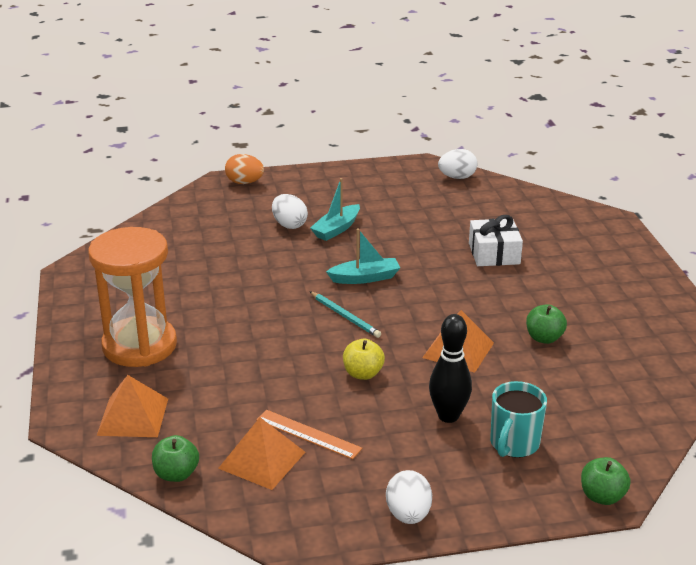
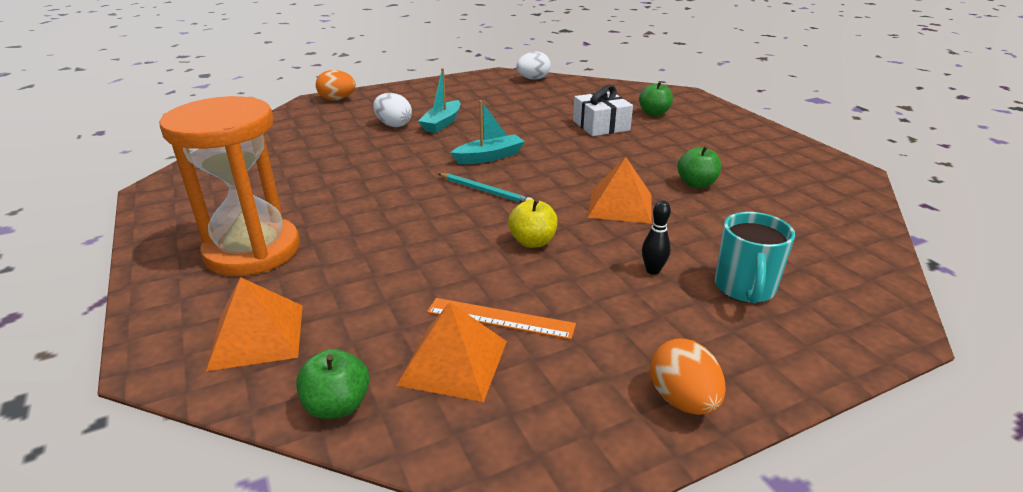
camera: 15 degrees left, 0 degrees up
white egg [386,470,432,524] -> orange egg [650,338,726,415]
black bowling pin [429,314,472,423] -> black bowling pin [642,200,671,275], size x0.55
green apple [581,457,631,505] -> green apple moved to [639,81,673,116]

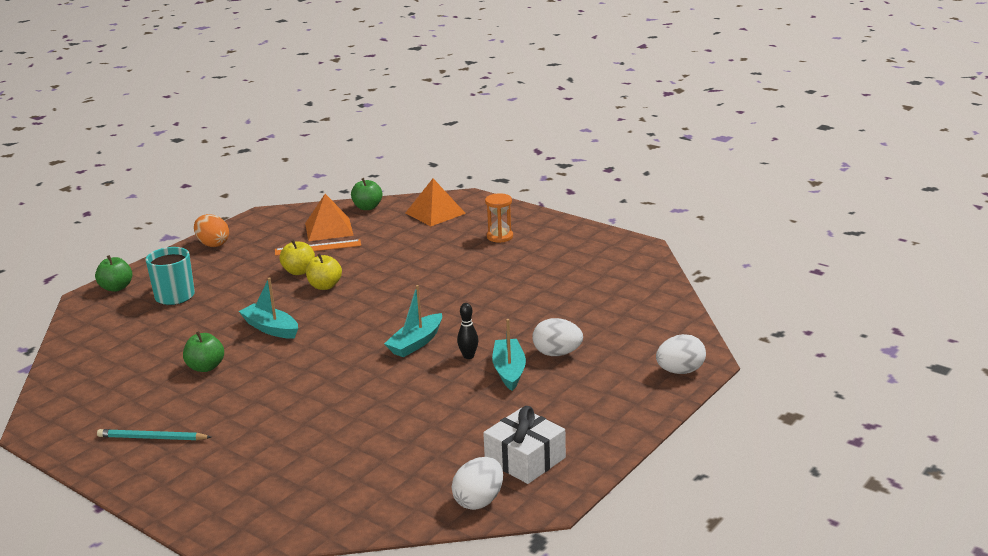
camera: 155 degrees right, 5 degrees down
orange hourglass [159,96,300,276] -> orange hourglass [485,193,513,243], size x0.43
orange egg [316,70,356,101] -> white egg [656,334,706,374]
turquoise pencil [439,173,533,203] -> turquoise pencil moved to [97,429,211,440]
white gift [573,85,633,136] -> white gift moved to [483,406,566,484]
orange pyramid [588,157,651,224] -> turquoise boat [239,277,298,339]
green apple [639,81,673,116] -> green apple moved to [95,255,132,292]
black bowling pin [642,200,671,275] -> black bowling pin moved to [457,303,478,359]
none -> yellow apple [280,240,315,275]

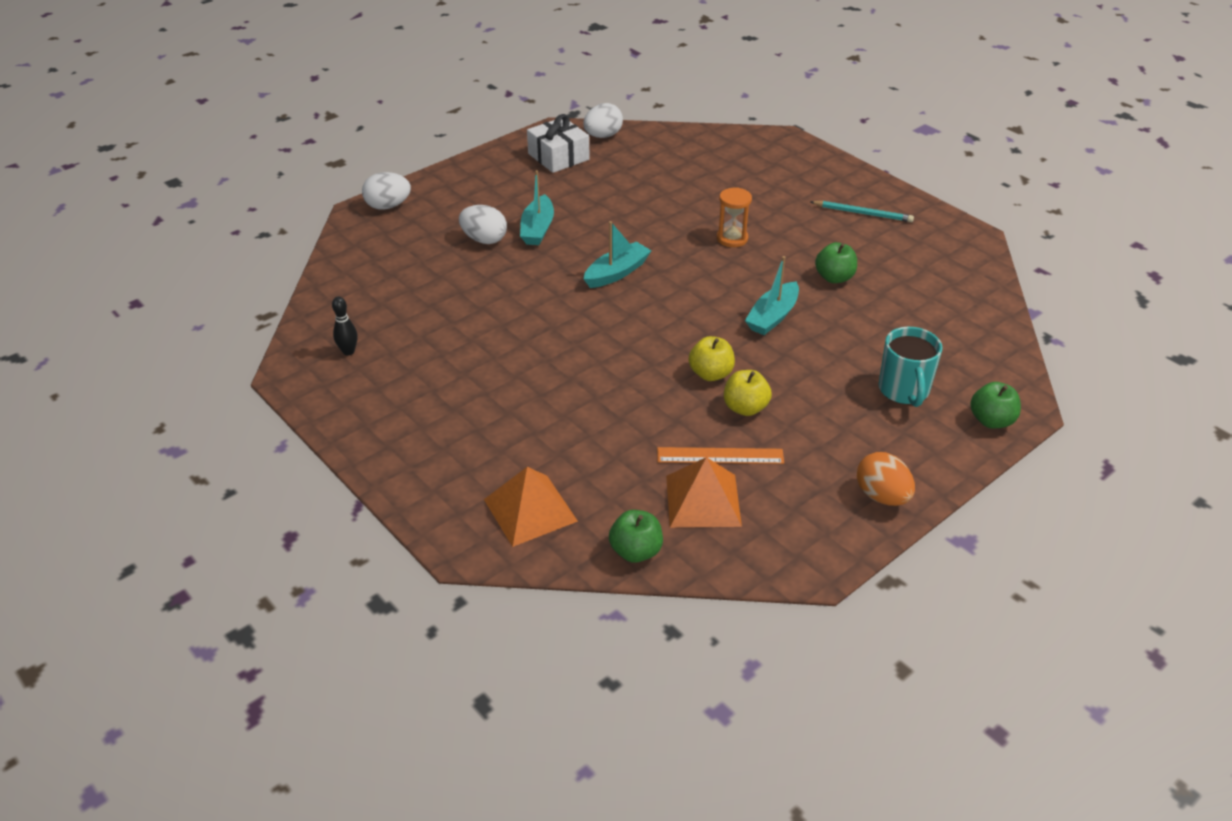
camera: 170 degrees left, 15 degrees up
turquoise boat [239,277,298,339] -> turquoise boat turned 75 degrees clockwise [745,256,799,335]
black bowling pin [457,303,478,359] -> black bowling pin moved to [332,297,358,356]
orange hourglass [485,193,513,243] -> orange hourglass moved to [717,187,752,247]

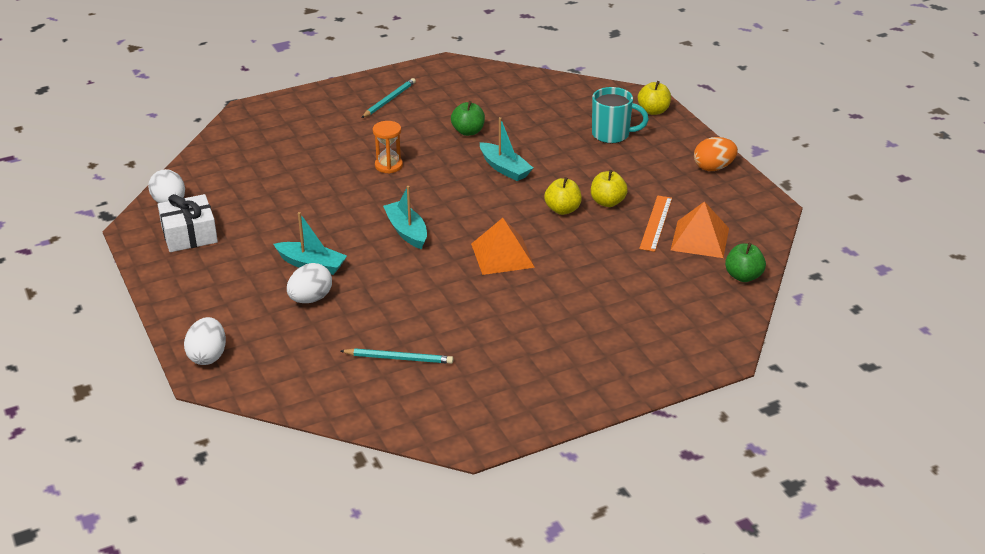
camera: 75 degrees left, 5 degrees down
black bowling pin [332,297,358,356] -> none
orange pyramid [484,467,578,547] -> orange pyramid moved to [471,218,535,275]
green apple [970,382,1021,428] -> yellow apple [638,81,671,115]
none -> turquoise pencil [341,348,453,364]

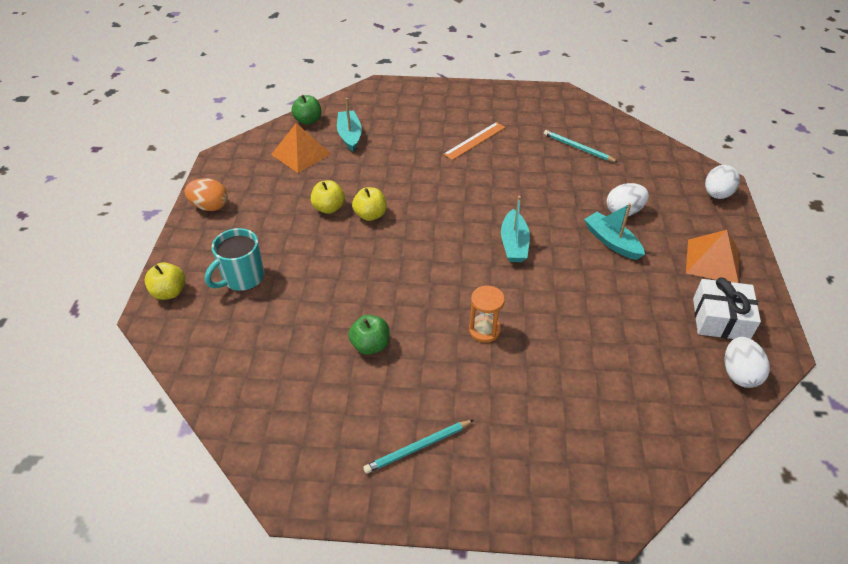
camera: 150 degrees left, 10 degrees up
orange pyramid [471,218,535,275] -> orange pyramid moved to [686,230,739,283]
turquoise boat [480,117,533,181] -> turquoise boat moved to [337,98,362,152]
turquoise mug [592,87,649,143] -> turquoise mug turned 90 degrees counterclockwise [205,228,264,291]
orange ruler [639,195,672,252] -> orange ruler moved to [443,122,505,160]

